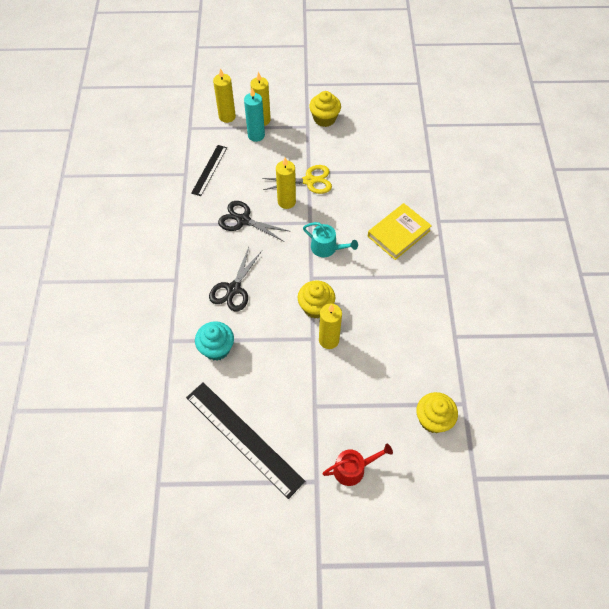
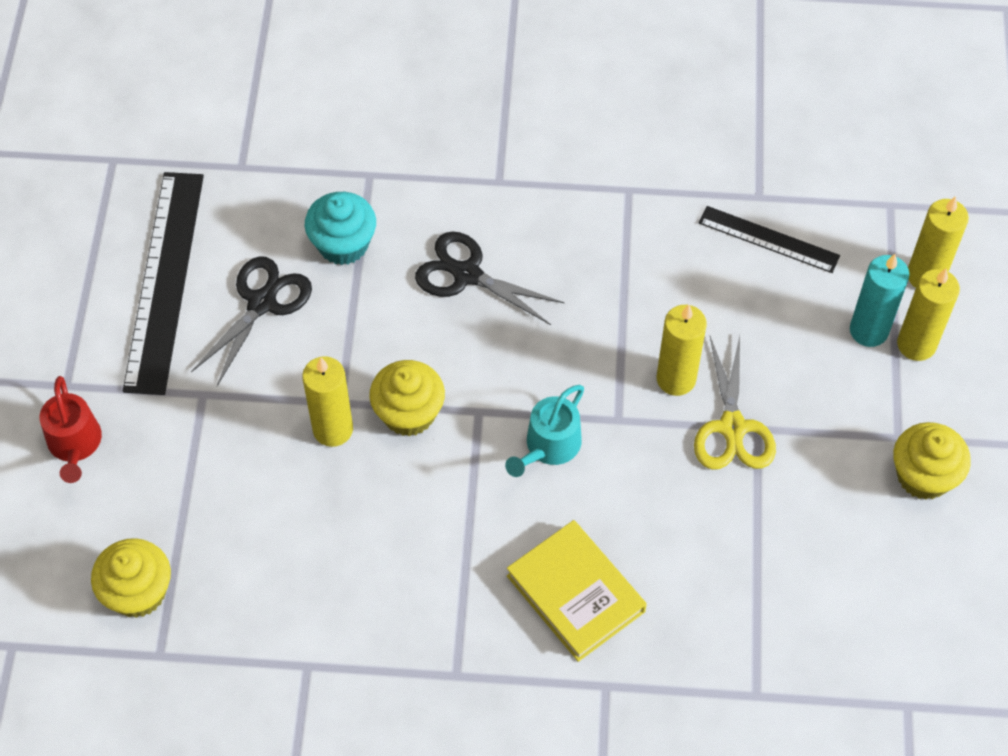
camera: 95 degrees right, 0 degrees up
black ruler [186,382,305,499] -> black ruler turned 45 degrees counterclockwise [123,172,204,395]
black scissors [218,201,291,242] -> black scissors moved to [191,256,312,386]

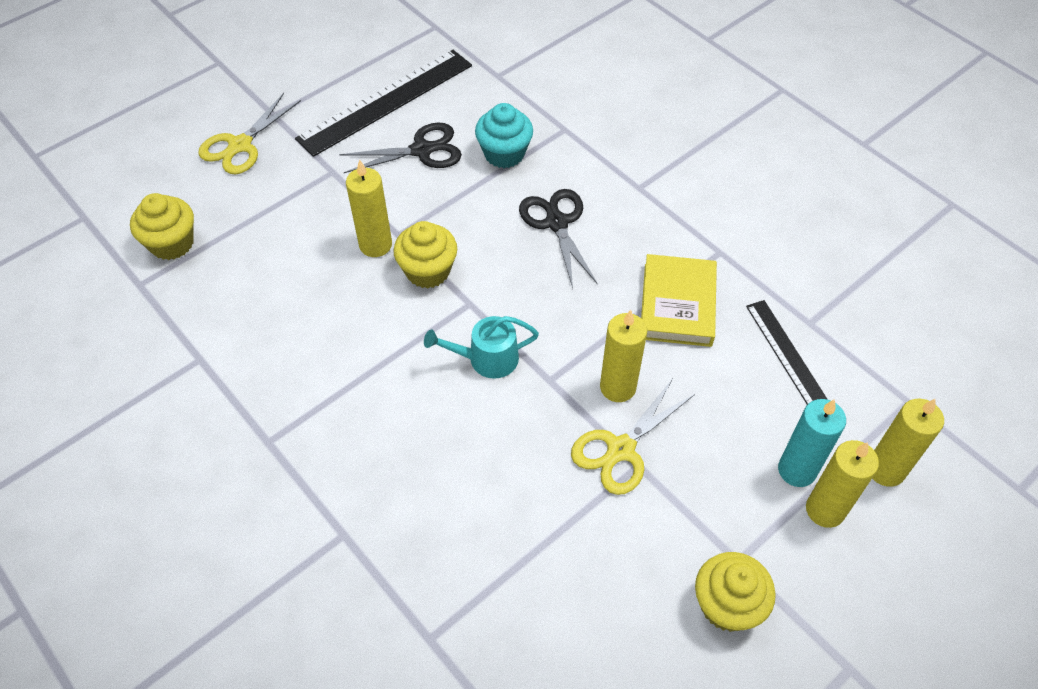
camera: 45 degrees right, 5 degrees down
red watering can [40,376,102,483] -> yellow scissors [198,93,301,174]
yellow book [507,520,647,662] -> yellow book moved to [641,254,717,347]

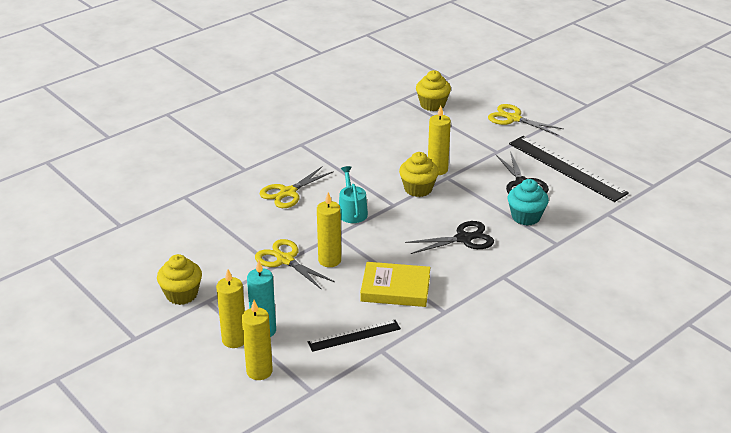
camera: 90 degrees right, 20 degrees down
none -> yellow scissors [260,166,334,208]

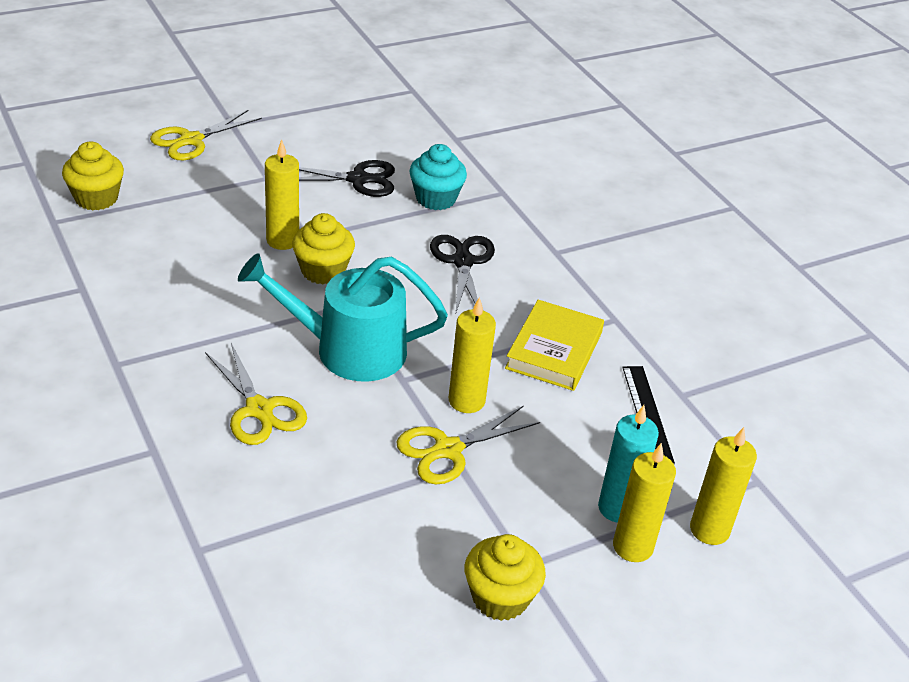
camera: 80 degrees left, 5 degrees up
turquoise watering can [339,166,368,223] -> turquoise watering can [238,253,448,382], size x1.81
black ruler [509,136,629,202] -> none

